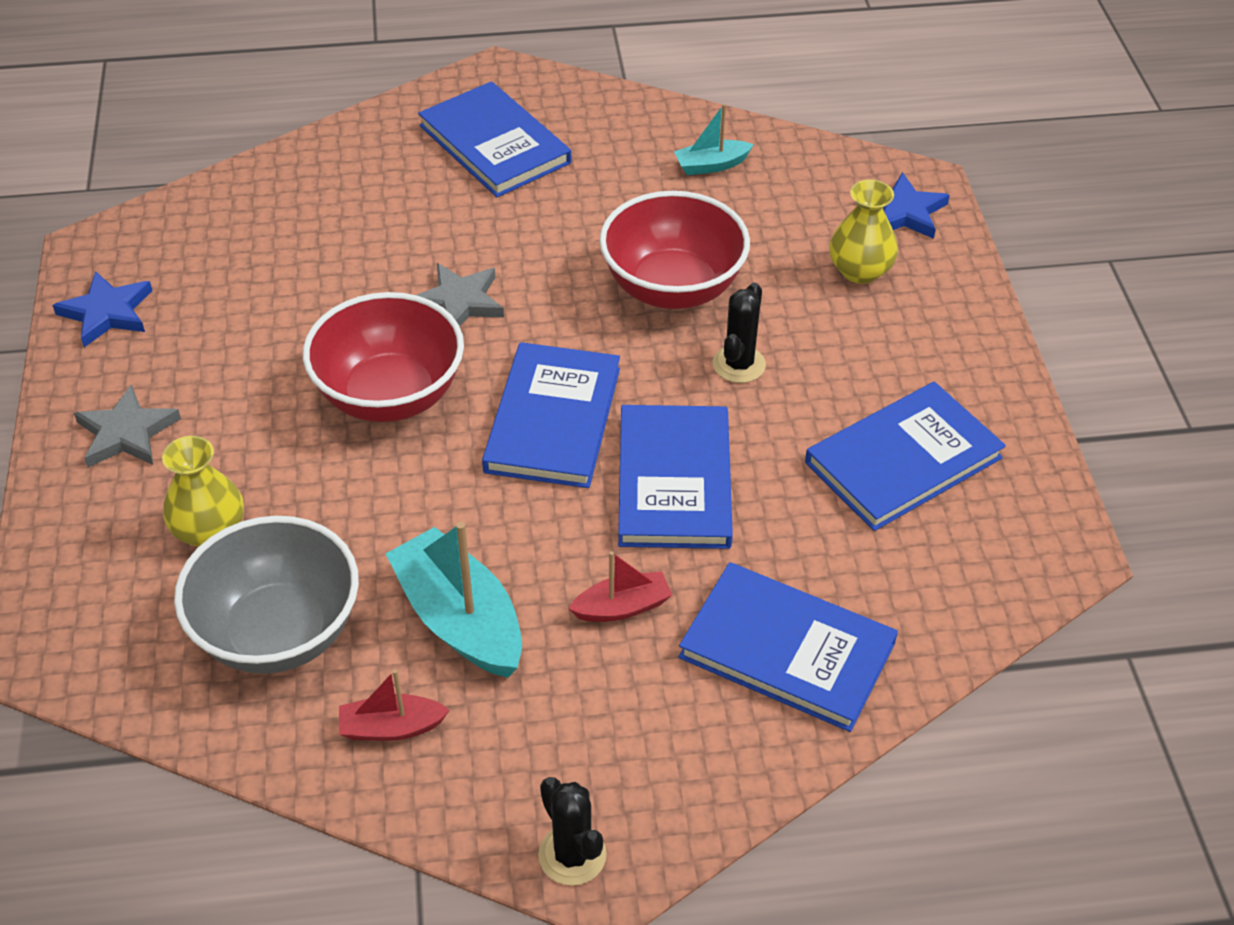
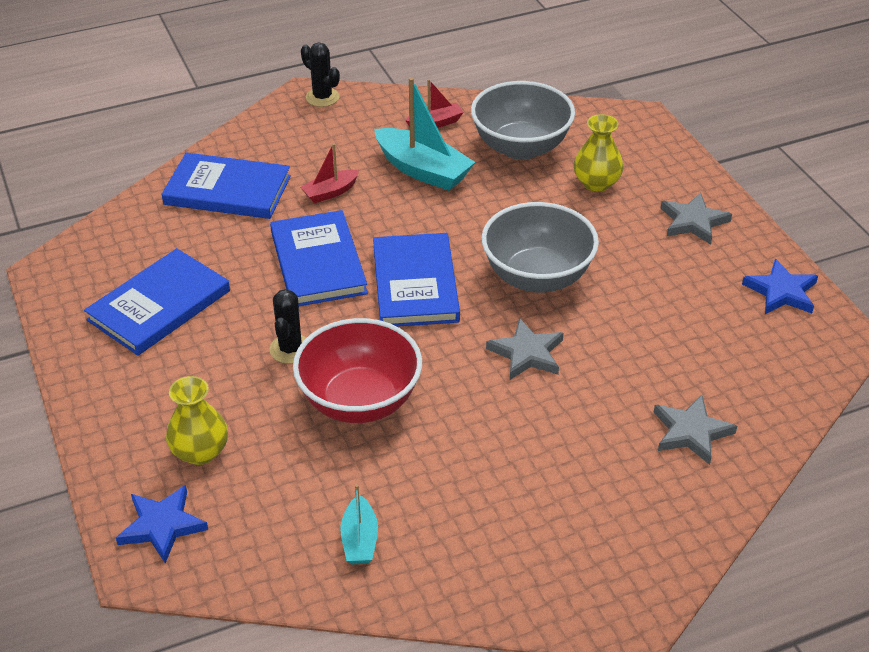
camera: 165 degrees right, 5 degrees down
red bowl [303,292,464,422] -> grey bowl [481,202,599,292]
blue book [418,81,571,197] -> none
turquoise boat [674,104,754,175] -> turquoise boat turned 120 degrees clockwise [340,484,378,564]
none -> grey star [654,395,737,465]

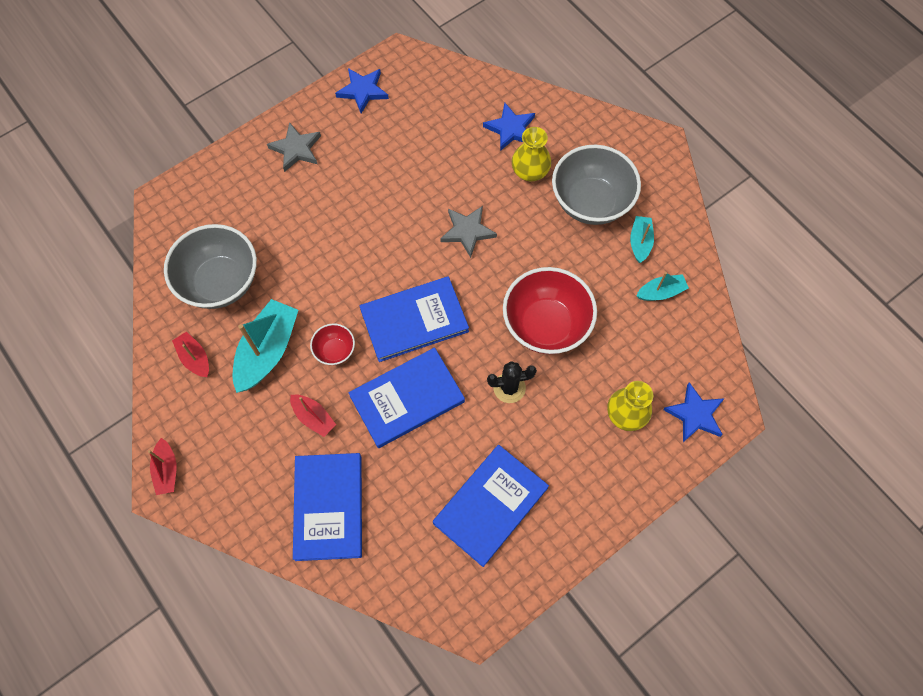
camera: 105 degrees left, 25 degrees up
blue book [84,248,230,356] -> blue book turned 75 degrees counterclockwise [433,445,549,567]
black cactus [301,42,340,107] -> red boat [148,438,176,495]
grey bowl [481,202,599,292] -> grey bowl moved to [552,145,641,225]
yellow vase [574,114,623,192] -> yellow vase moved to [512,127,551,181]
grey star [654,395,737,465] -> blue star [483,103,535,151]
none -> red bowl [310,323,355,365]
none -> turquoise boat [630,216,654,263]

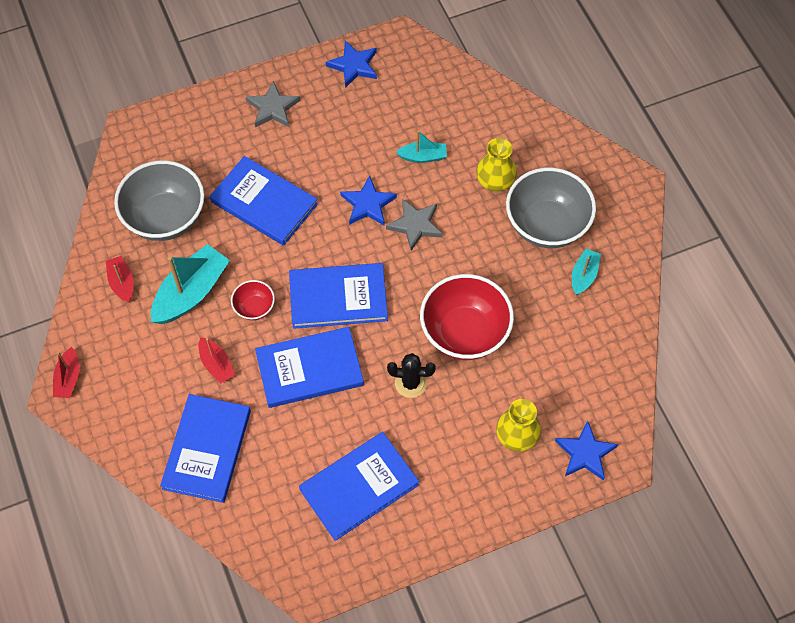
camera: 15 degrees right, 5 degrees down
blue star [483,103,535,151] -> blue star moved to [340,175,397,226]
turquoise boat [636,272,689,301] -> turquoise boat moved to [396,130,447,163]
none -> blue book [210,156,318,246]

